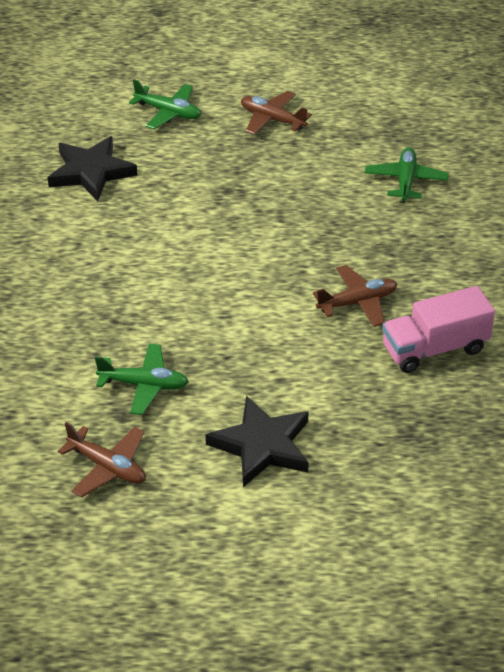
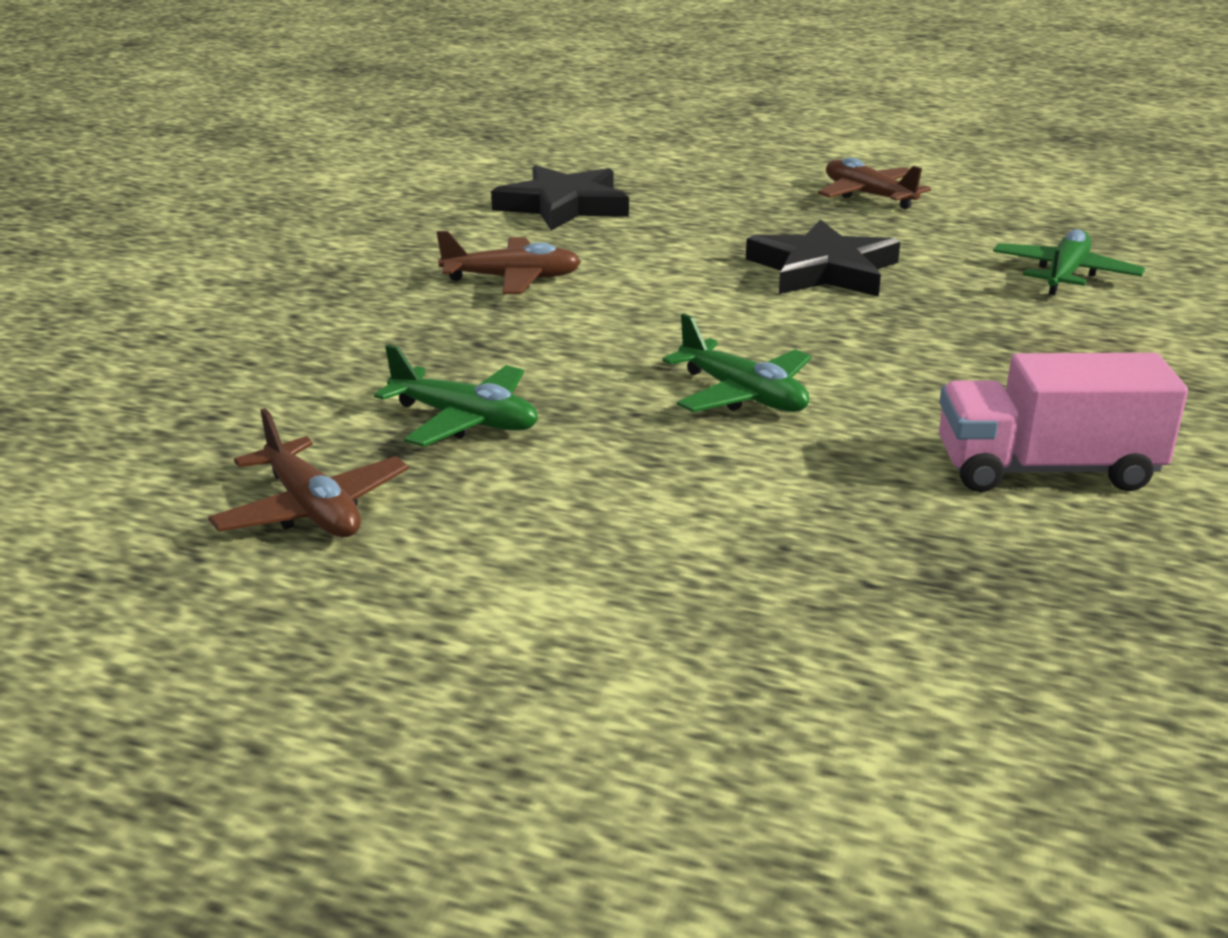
camera: 20 degrees right, 15 degrees down
green plane [129,79,201,129] -> green plane moved to [662,313,812,412]
black star [205,395,309,487] -> black star moved to [746,219,900,297]
brown plane [313,265,397,327] -> brown plane moved to [437,231,581,294]

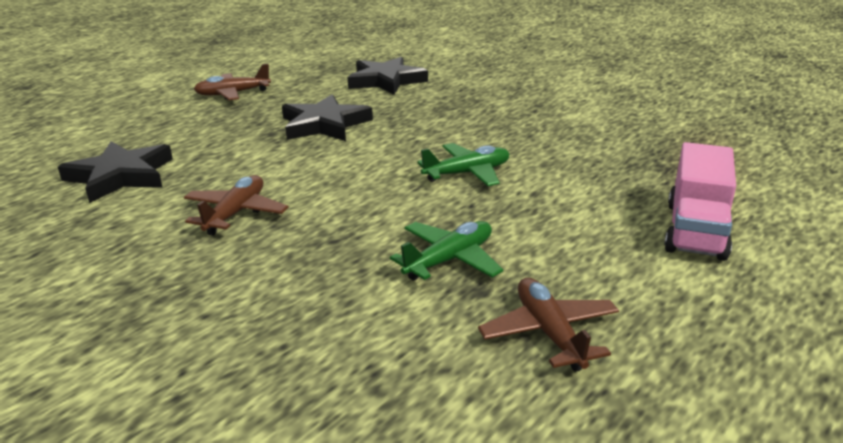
camera: 70 degrees left, 0 degrees up
brown plane [208,408,409,538] -> brown plane turned 90 degrees counterclockwise [478,278,619,372]
pink truck [939,353,1188,492] -> pink truck moved to [664,142,736,261]
green plane [993,229,1145,295] -> black star [348,57,428,95]

